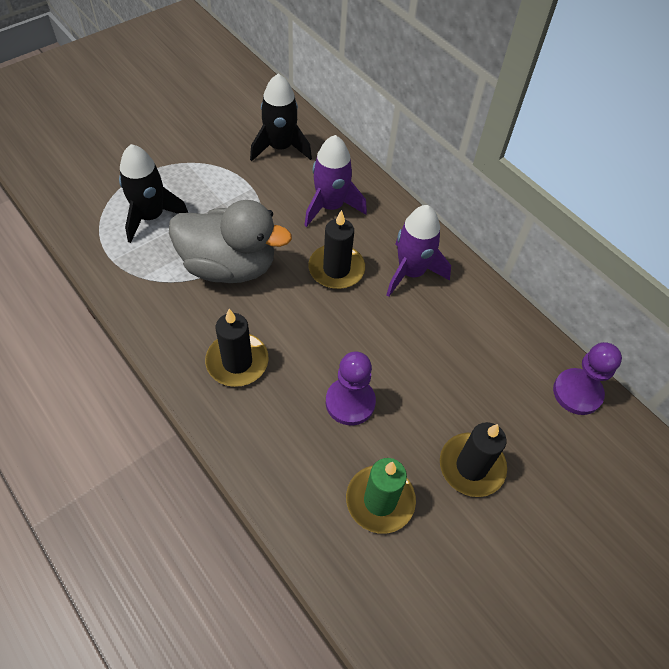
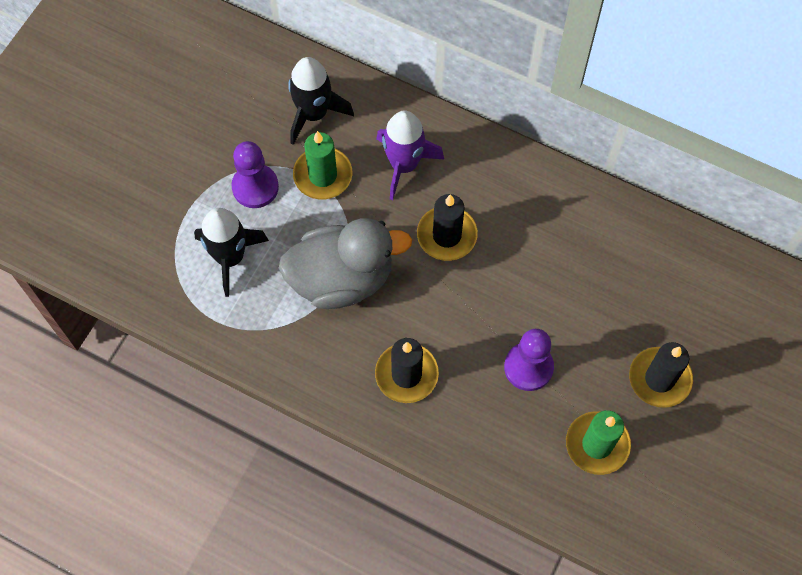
camera: 20 degrees left, 10 degrees up
purple rocket [386,205,451,297] -> none
purple pawn [553,342,622,415] -> purple pawn moved to [231,141,279,208]
none -> green candle [293,131,352,200]

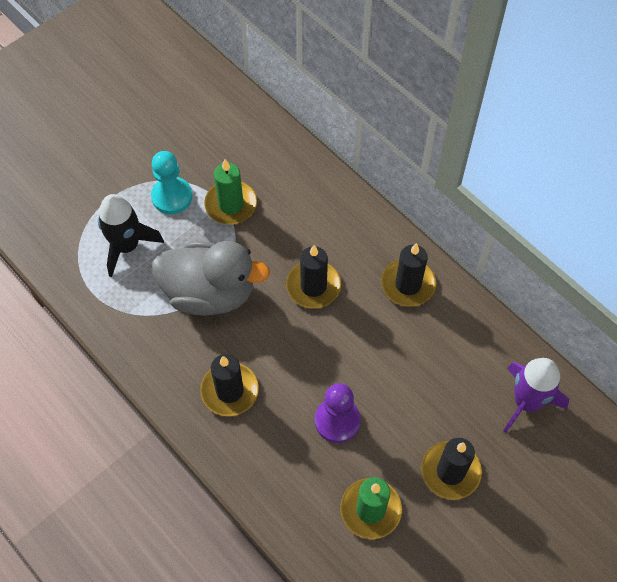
camera: 20 degrees right, 5 degrees down
purple pawn [231,141,279,208] -> turquoise pawn [151,151,192,214]
black rocket [288,57,354,145] -> none
purple rocket [376,110,444,200] -> purple rocket moved to [504,358,569,433]
none -> black candle [381,243,436,307]

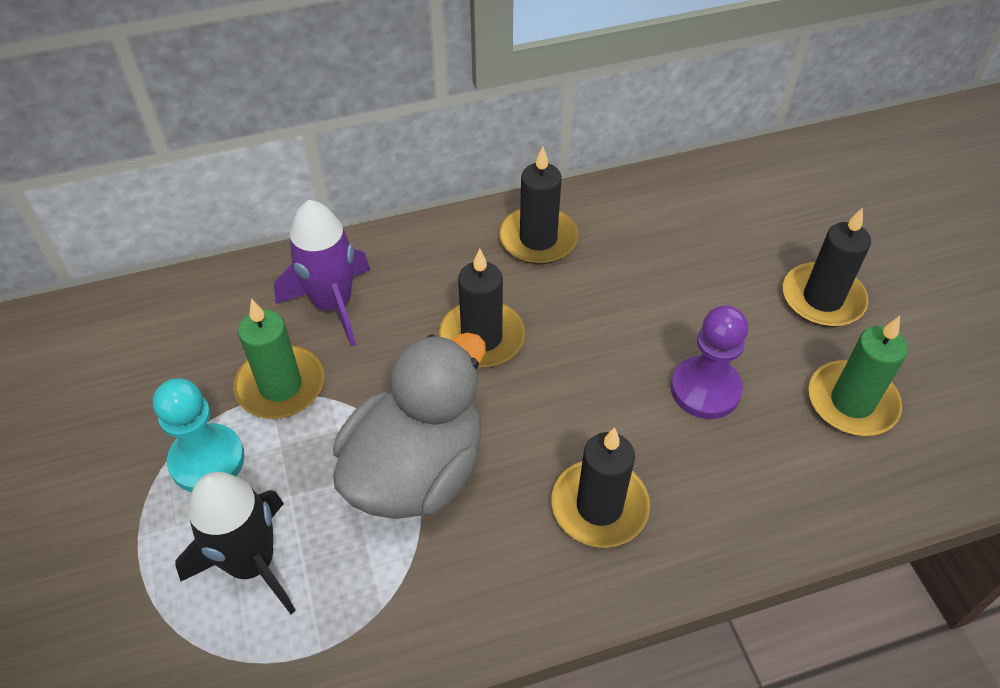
camera: 65 degrees left, 10 degrees down
purple rocket [504,358,569,433] -> purple rocket moved to [274,200,370,346]

